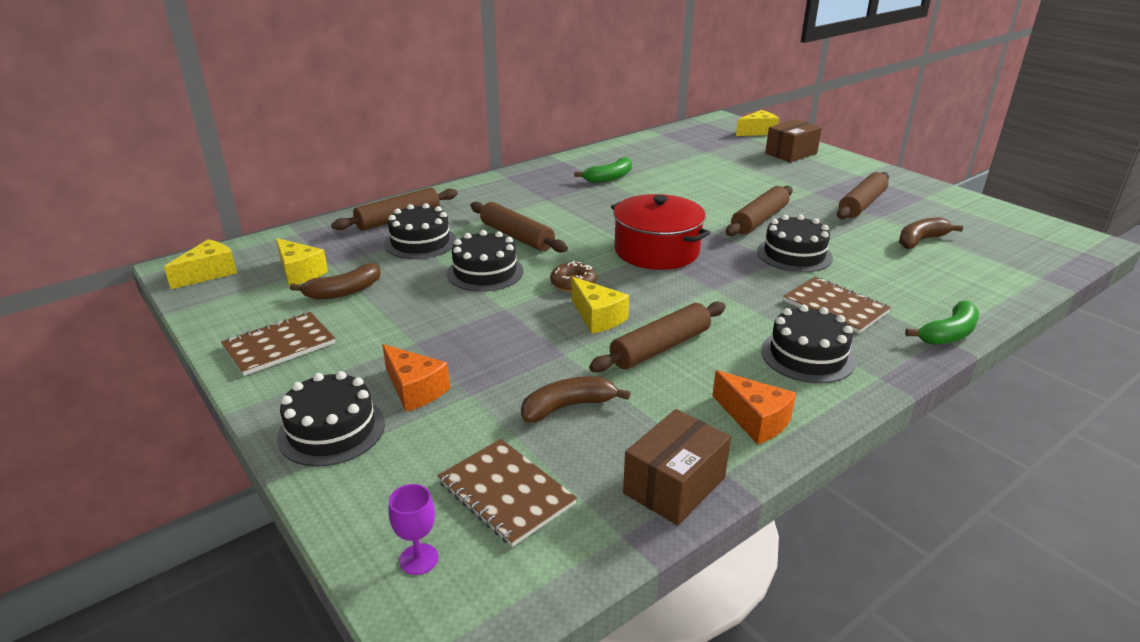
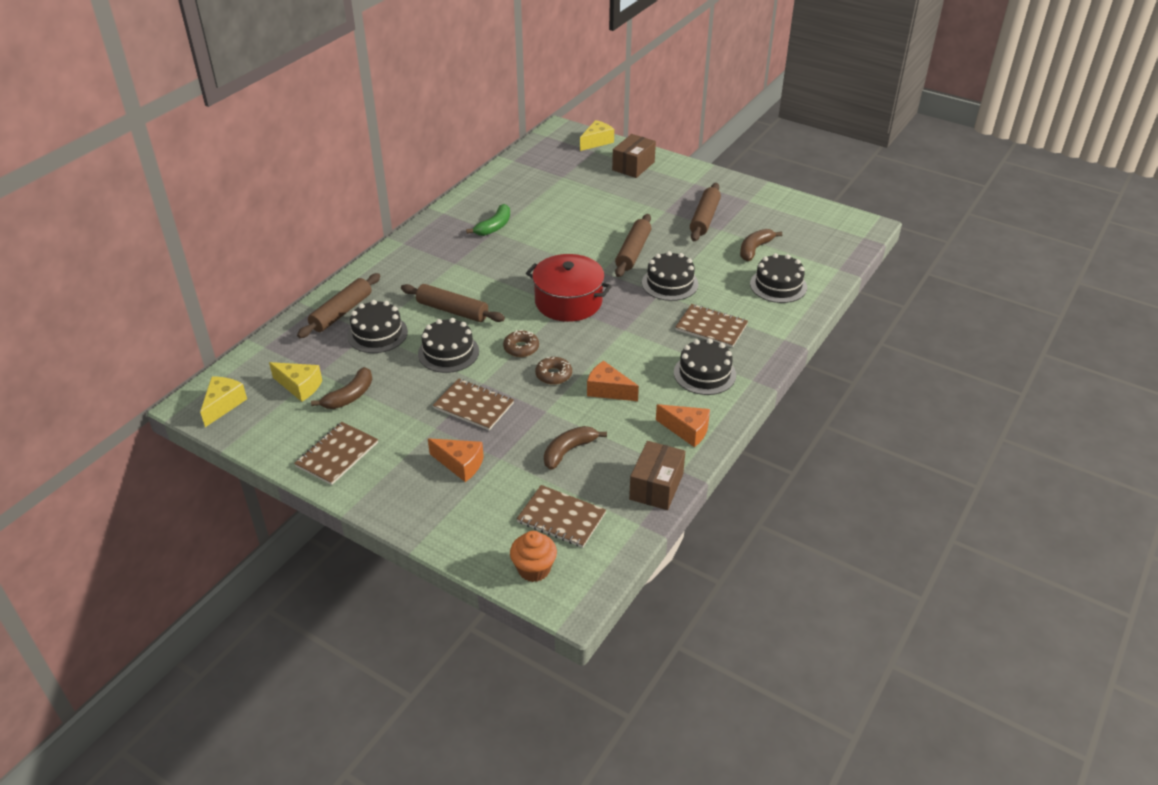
camera: 20 degrees left, 10 degrees up
black cake [277,371,385,467] -> black cake moved to [750,253,807,303]
purple goblet [388,484,438,575] -> orange cupcake [510,531,557,582]
yellow cheese [571,277,629,334] -> brown donut [535,357,572,385]
brown rolling pin [589,302,726,372] -> orange cheese [587,361,639,401]
green banana [905,300,979,345] -> none
none -> brown notebook [433,378,514,430]

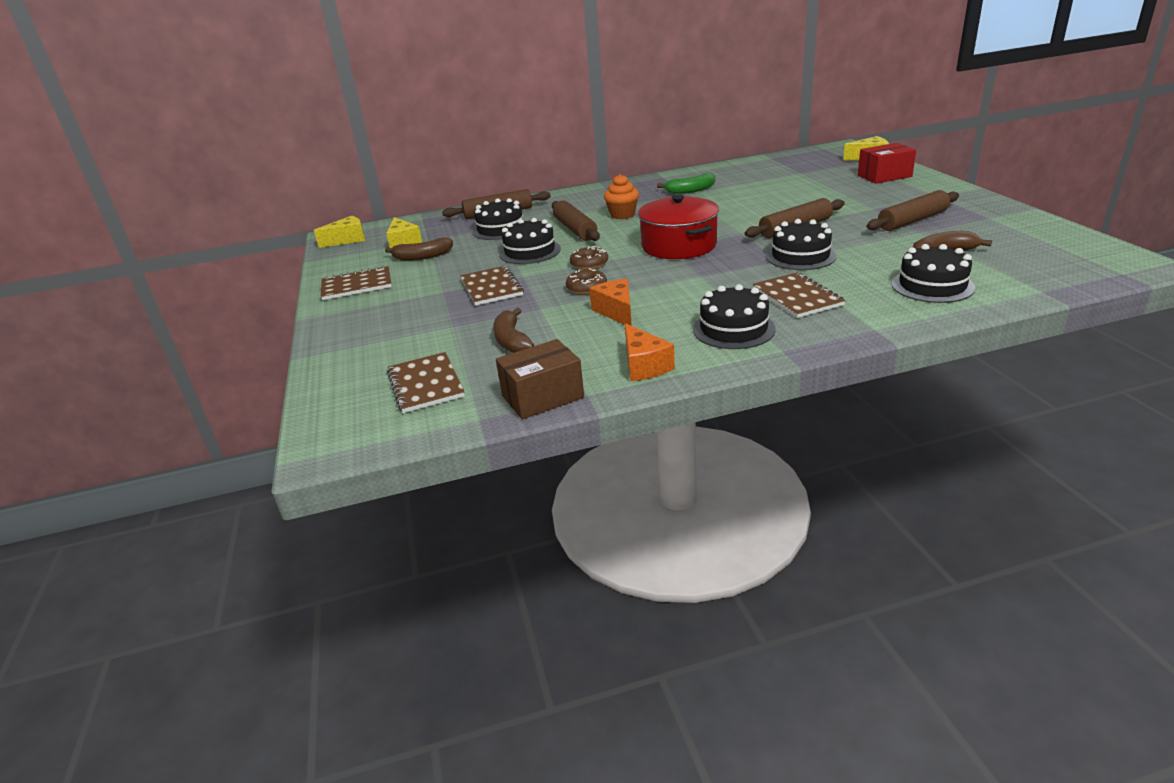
camera: 45 degrees right, 10 degrees down
orange cheese [428,438,484,482] -> none
orange cupcake [510,531,557,582] -> orange cupcake moved to [604,174,639,219]
brown banana [544,426,607,470] -> brown banana turned 105 degrees counterclockwise [493,308,534,353]
brown box [612,134,656,178] -> red box [858,143,916,184]

